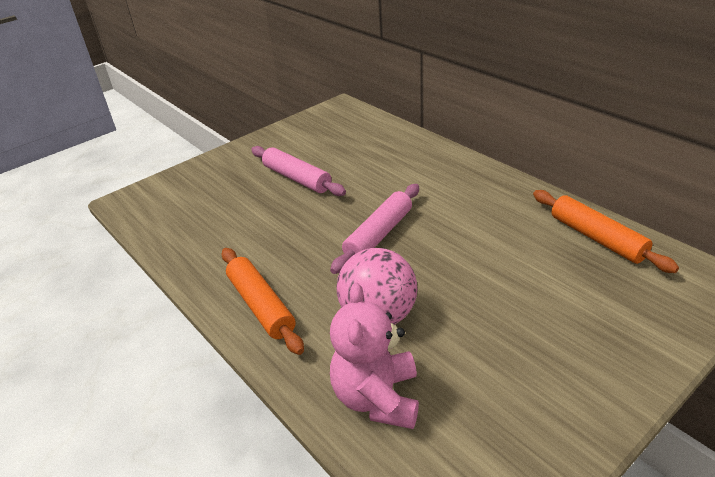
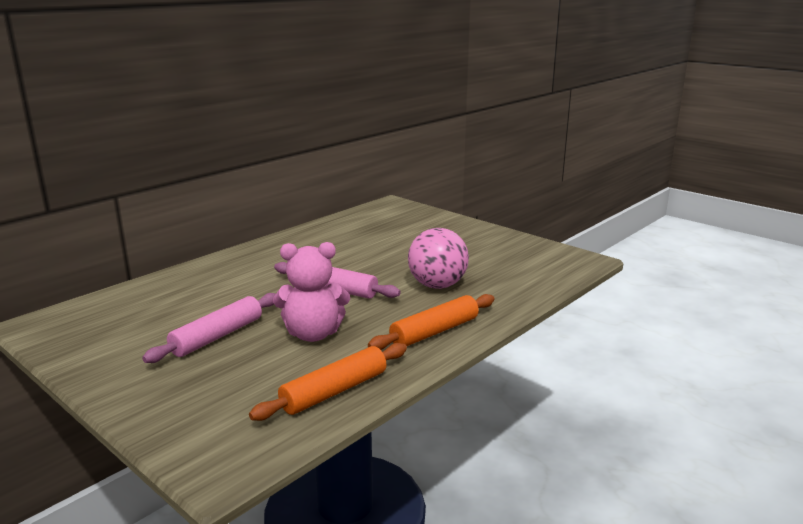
camera: 100 degrees left, 15 degrees down
pink teddy bear [330,283,419,429] -> pink teddy bear moved to [273,242,350,342]
orange rolling pin [533,190,679,273] -> orange rolling pin moved to [249,343,407,421]

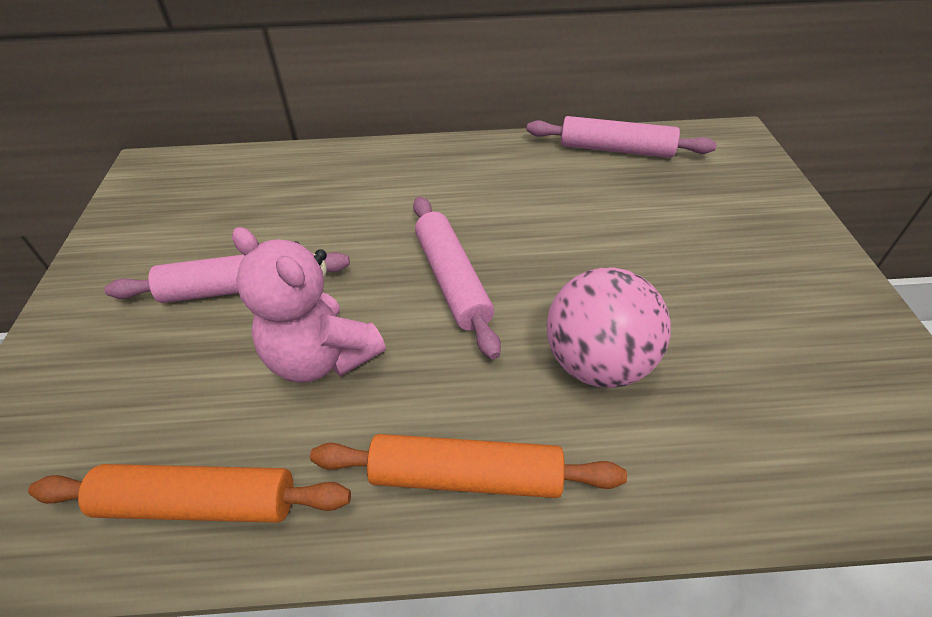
camera: 45 degrees right, 25 degrees up
none -> pink rolling pin [527,116,717,158]

